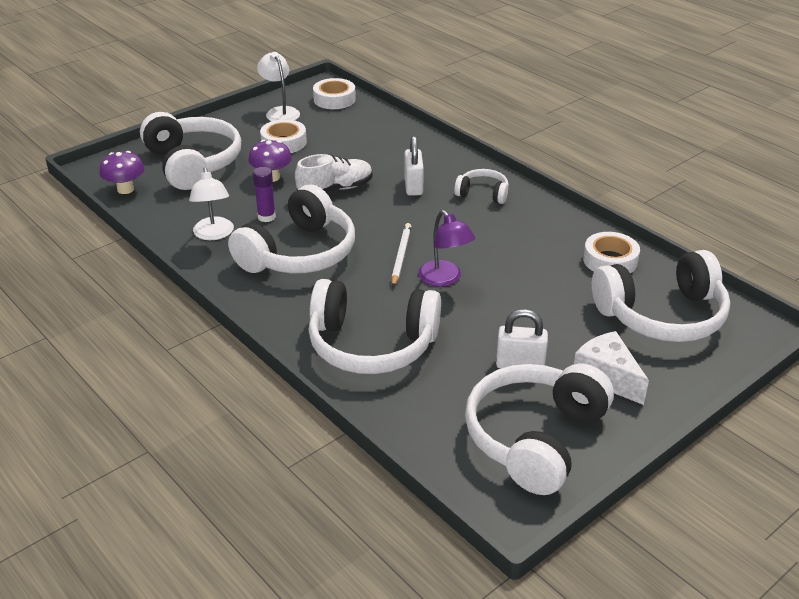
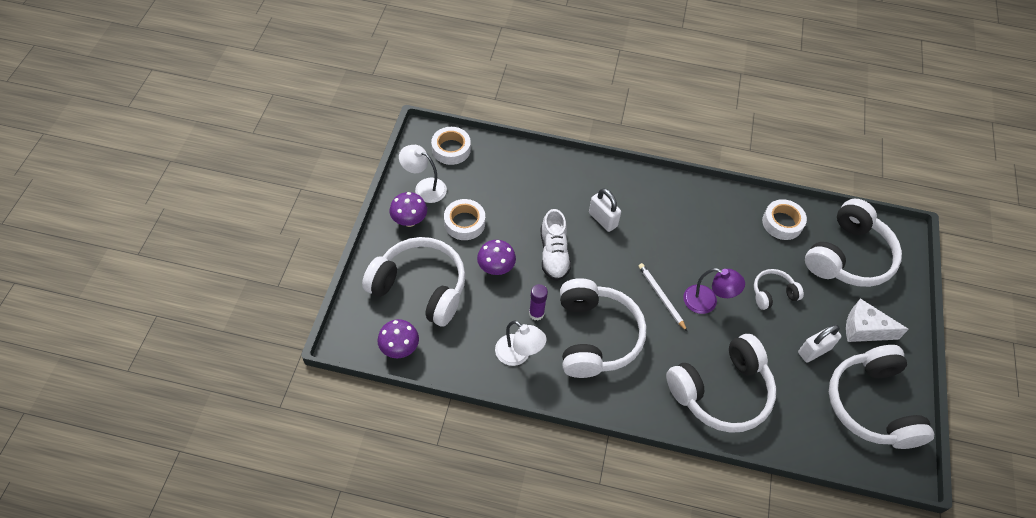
camera: 40 degrees left, 20 degrees up
white shoe [295,154,373,193] -> white shoe turned 150 degrees clockwise [541,209,571,281]
white headphones [454,169,509,204] -> white headphones moved to [754,269,804,310]
none -> purple mushroom [390,192,427,227]

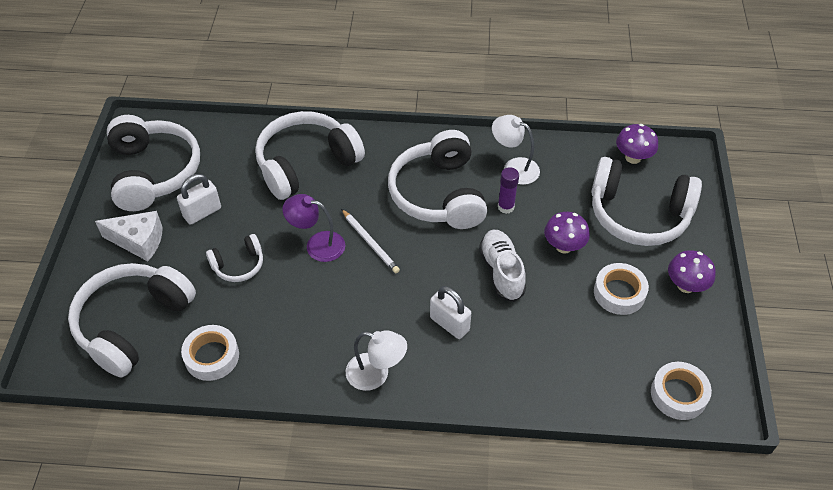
camera: 175 degrees right, 5 degrees down
white lamp [399,145,447,203] -> white lamp moved to [346,330,407,391]

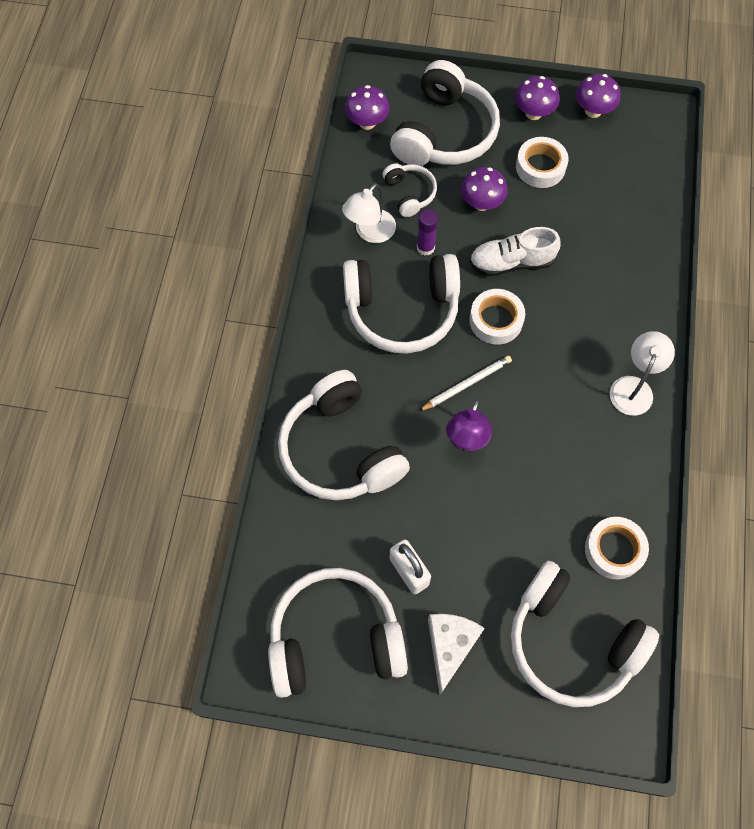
camera: 85 degrees left, 15 degrees up
white headphones [206,234,263,282] -> white headphones moved to [382,163,437,217]
white padlock [430,286,471,339] -> none
white tape [651,362,712,420] -> white tape moved to [469,289,525,345]
none -> purple mushroom [576,74,620,118]

